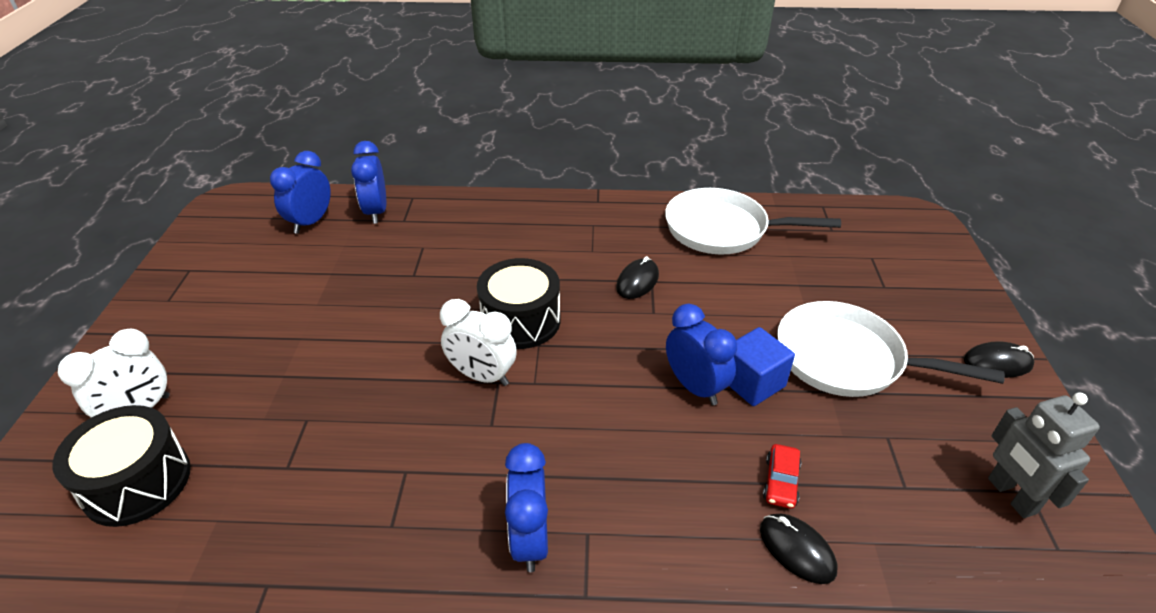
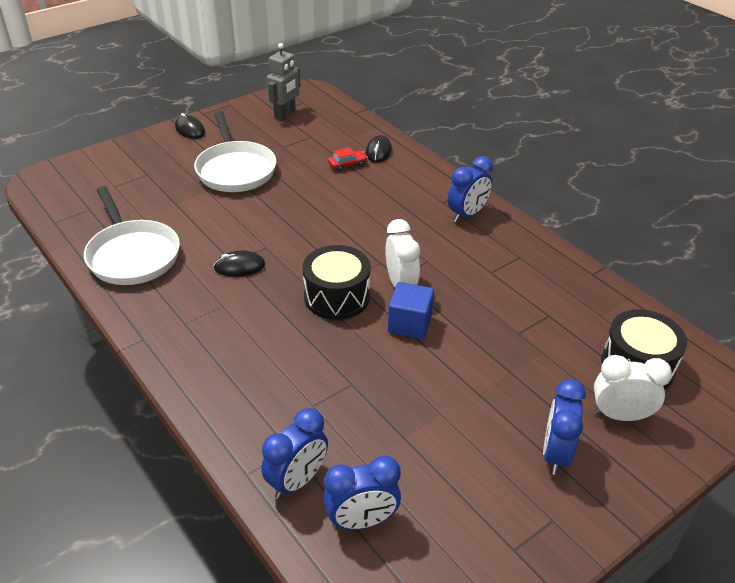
camera: 130 degrees left, 0 degrees up
blue clock [666,304,737,405] -> blue clock moved to [543,379,586,475]
blue cube [729,327,795,406] -> blue cube moved to [388,282,434,339]

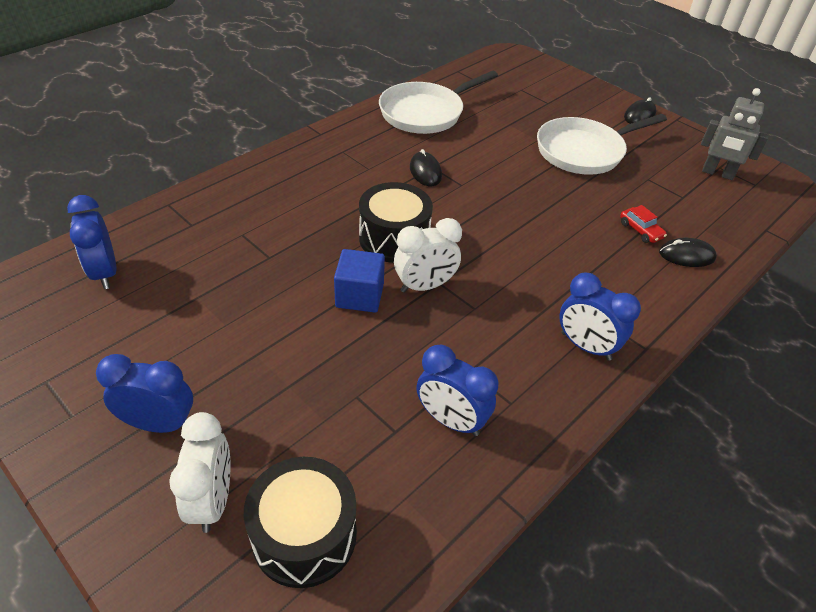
camera: 80 degrees right, 5 degrees up
blue clock [261,408,328,499] -> blue clock moved to [416,345,498,436]

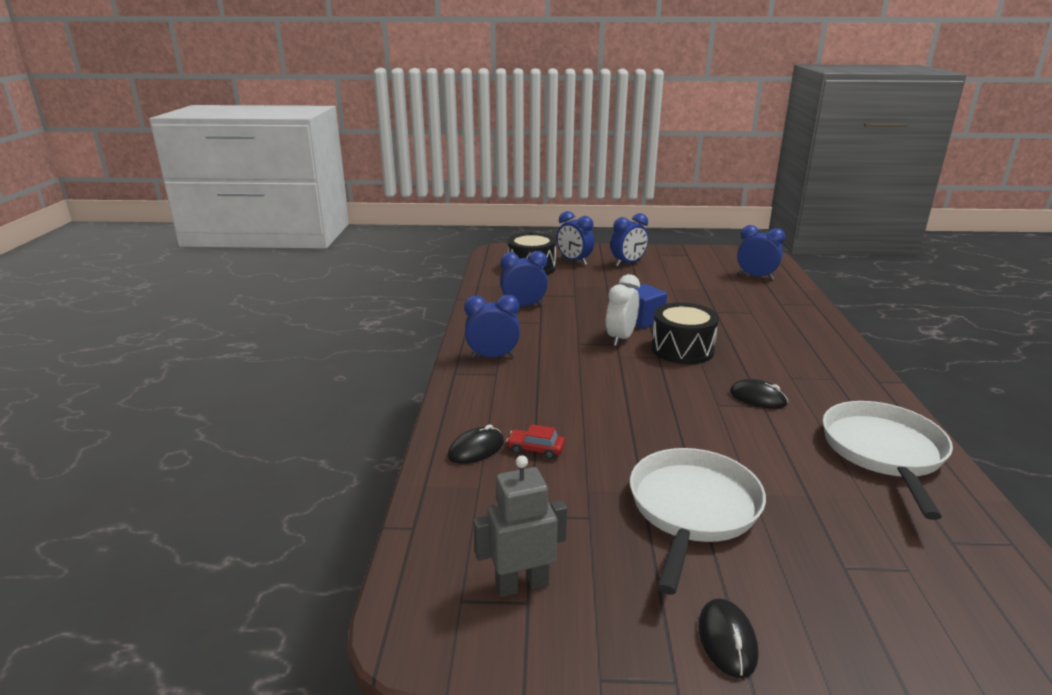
camera: 140 degrees right, 20 degrees down
white clock [169,412,231,533] -> blue clock [557,211,594,265]

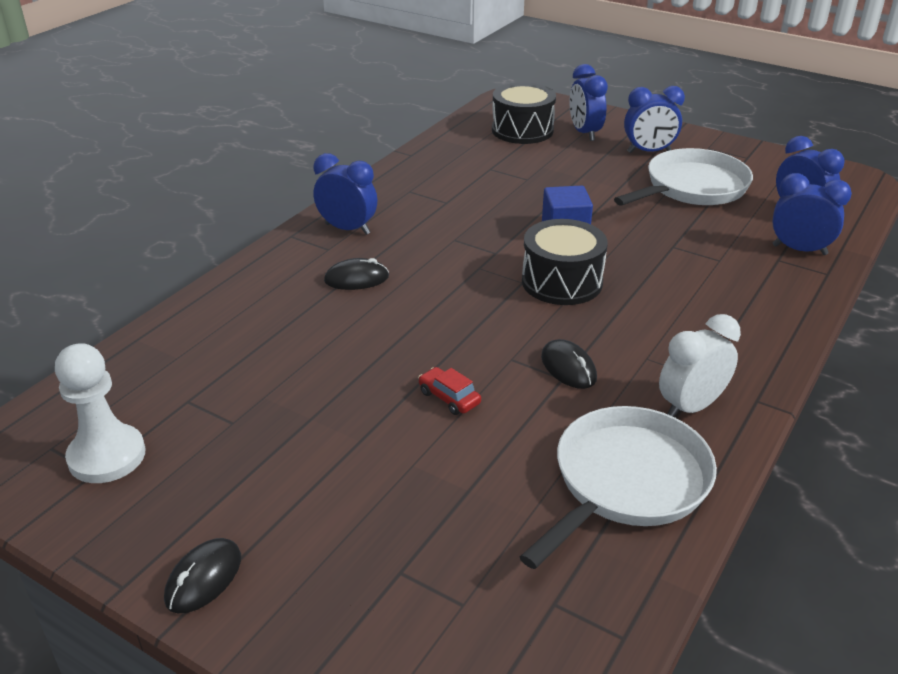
camera: 30 degrees right, 10 degrees up
black mouse [448,424,504,464] -> black mouse moved to [324,258,389,290]
grey robot [473,455,567,597] -> white pawn [55,343,145,483]
blue clock [500,251,548,306] -> blue clock moved to [772,173,852,255]
red car [506,424,565,459] -> red car moved to [418,367,481,415]
white clock [606,274,640,346] -> white clock moved to [659,314,741,417]
white pan [630,448,766,595] -> white pan moved to [614,148,753,205]

